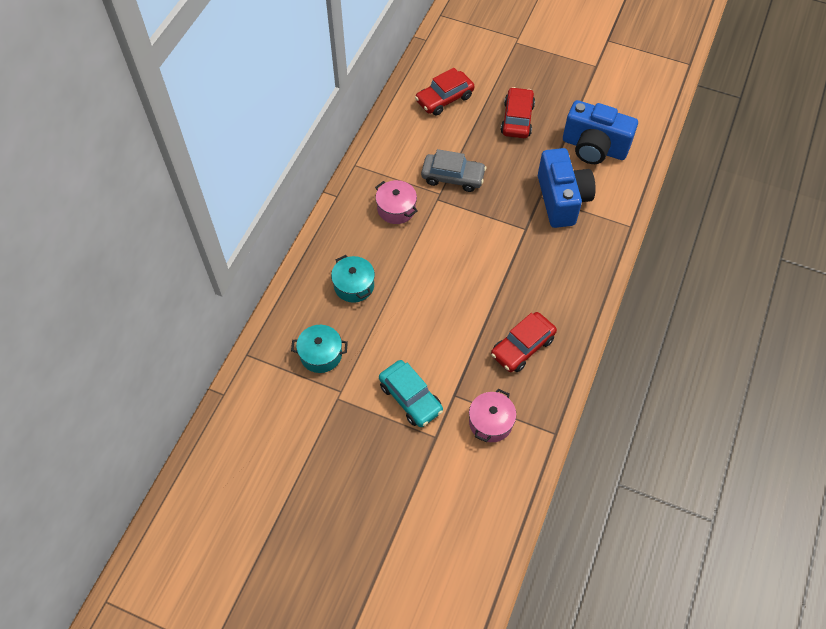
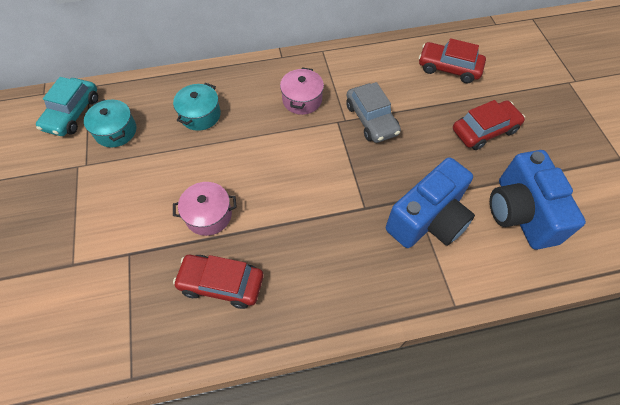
camera: 55 degrees right, 0 degrees up
turquoise car [379,360,443,427] -> turquoise car moved to [36,77,98,136]
pink pot [469,389,516,442] -> pink pot moved to [173,182,237,236]

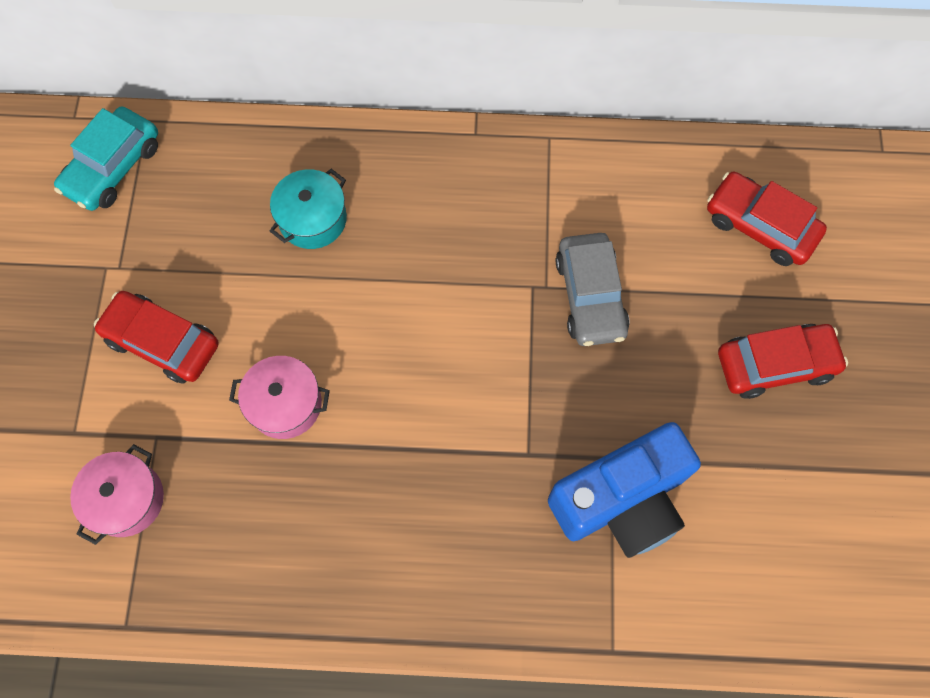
camera: 15 degrees right, 10 degrees up
turquoise pot [84,99,136,148] -> none
red car [173,255,264,309] -> red car moved to [94,291,219,384]
pink pot [280,68,324,115] -> pink pot moved to [70,444,164,545]
blue camera [490,150,586,250] -> none

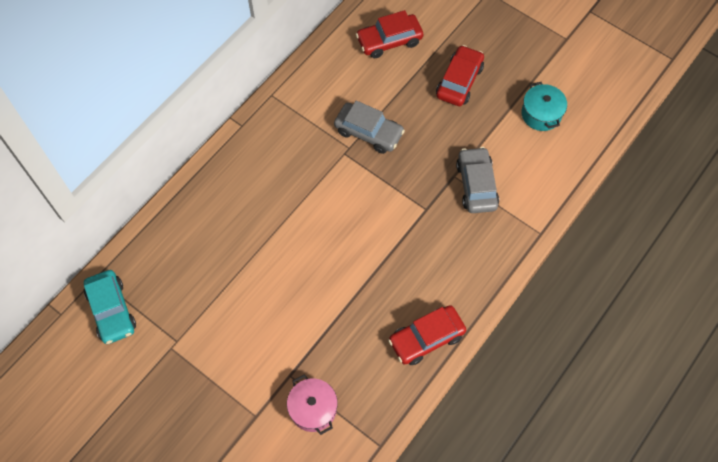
camera: 55 degrees left, 5 degrees down
red car [94,291,219,384] -> red car moved to [388,305,466,365]
pink pot [229,356,330,439] -> none
turquoise pot [270,169,347,249] -> turquoise pot moved to [521,82,567,131]
blue camera [548,422,701,558] -> grey car [456,147,499,213]

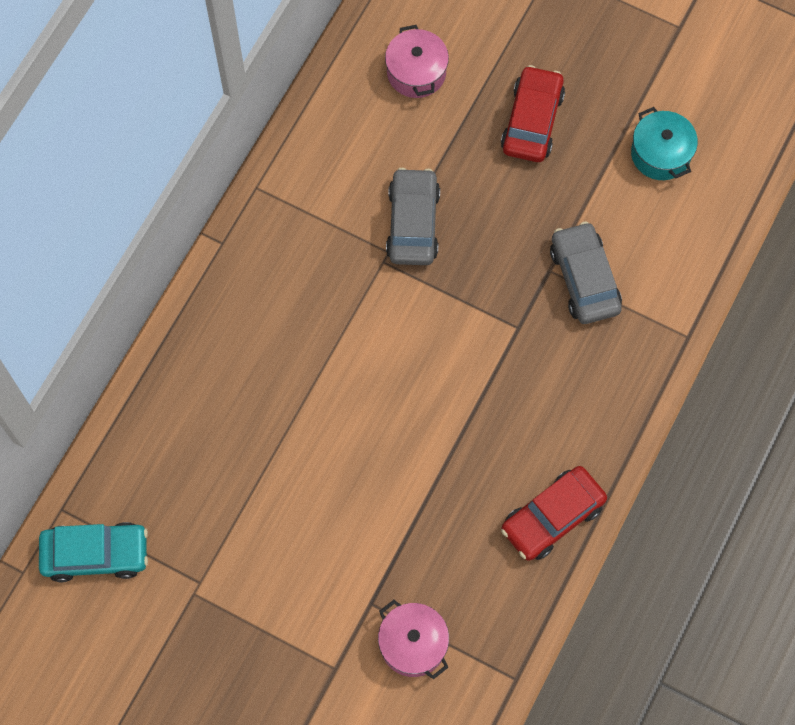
camera: 10 degrees left, 5 degrees up
turquoise car [84,270,136,344] -> turquoise car turned 60 degrees counterclockwise [39,522,148,582]
grey car [334,100,405,154] -> grey car turned 105 degrees counterclockwise [386,168,440,265]
red car [356,10,423,58] -> pink pot [385,25,449,98]

